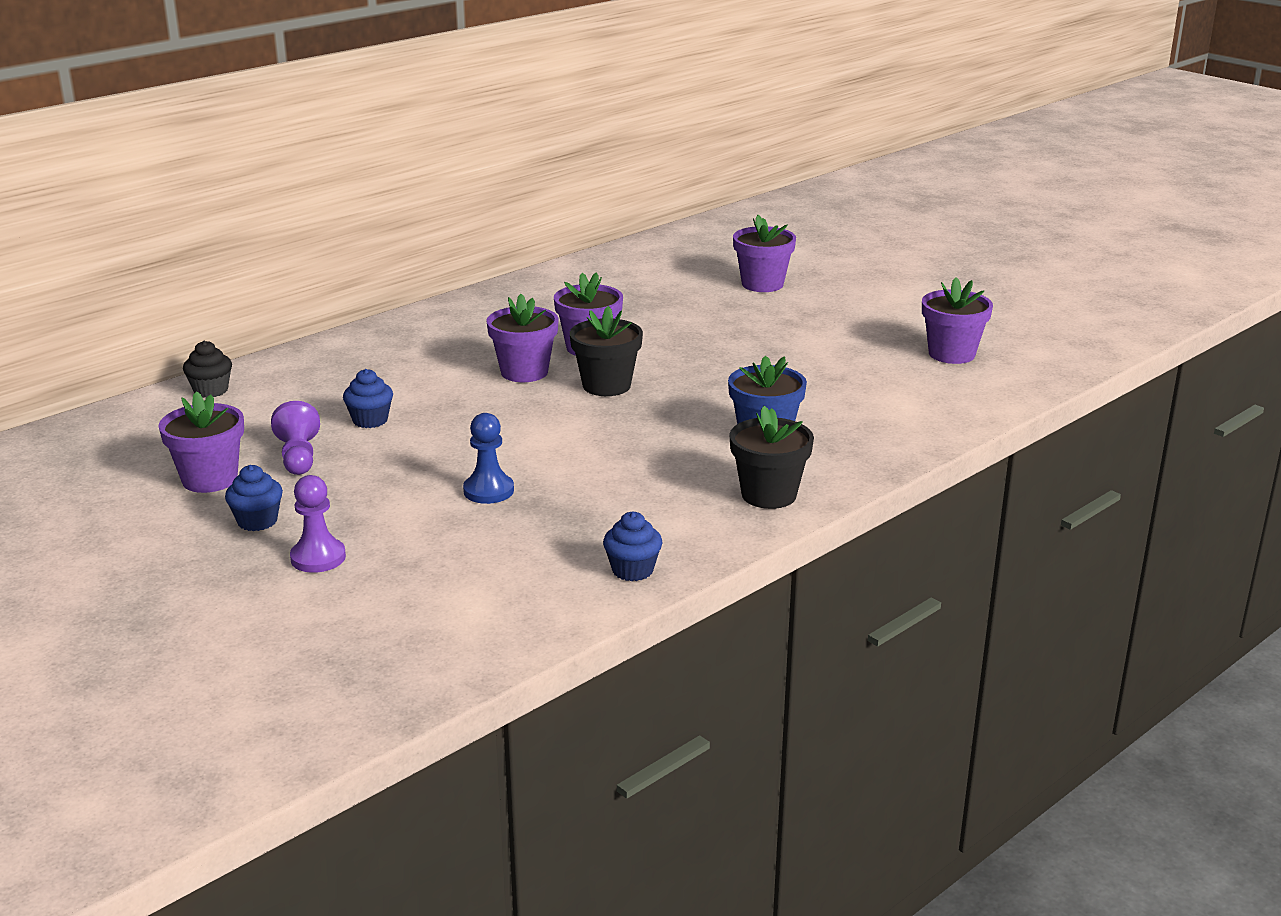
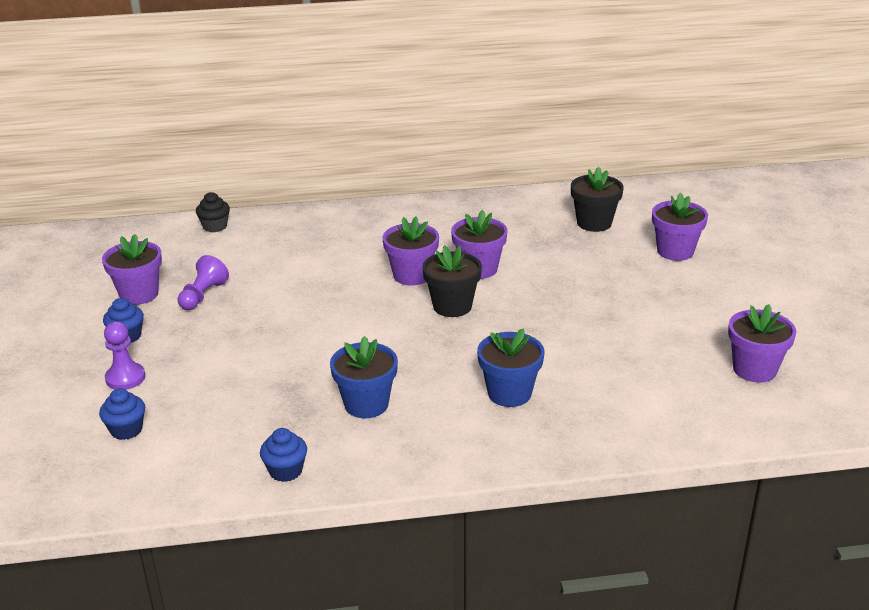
camera: 35 degrees right, 5 degrees up
blue cupcake [343,369,393,428] -> blue cupcake moved to [99,388,145,440]
blue pawn [463,413,514,504] -> none
black flower pot [729,406,814,509] -> black flower pot moved to [571,167,624,232]
none -> blue flower pot [330,336,398,418]

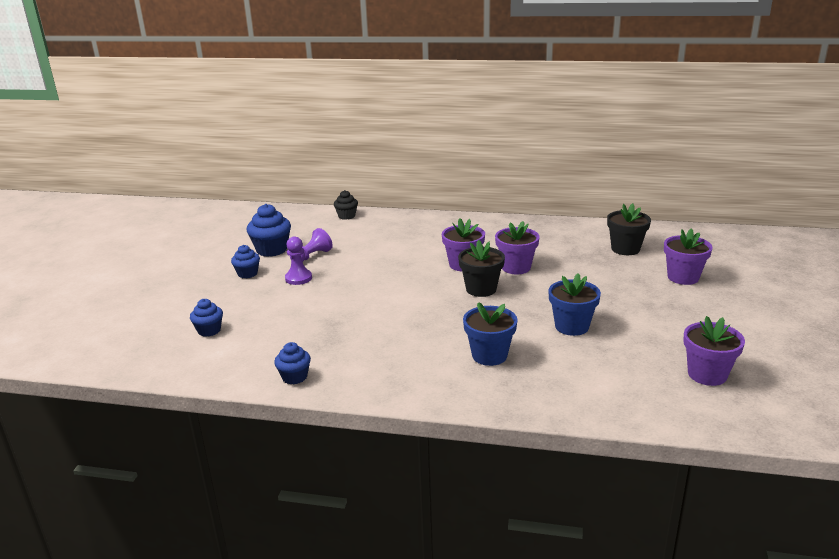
camera: 20 degrees right, 5 degrees down
purple flower pot [102,234,162,305] -> blue cupcake [247,204,291,257]
purple pawn [104,321,146,390] -> purple pawn moved to [285,237,312,285]
blue flower pot [330,336,398,418] -> blue flower pot moved to [548,273,601,336]

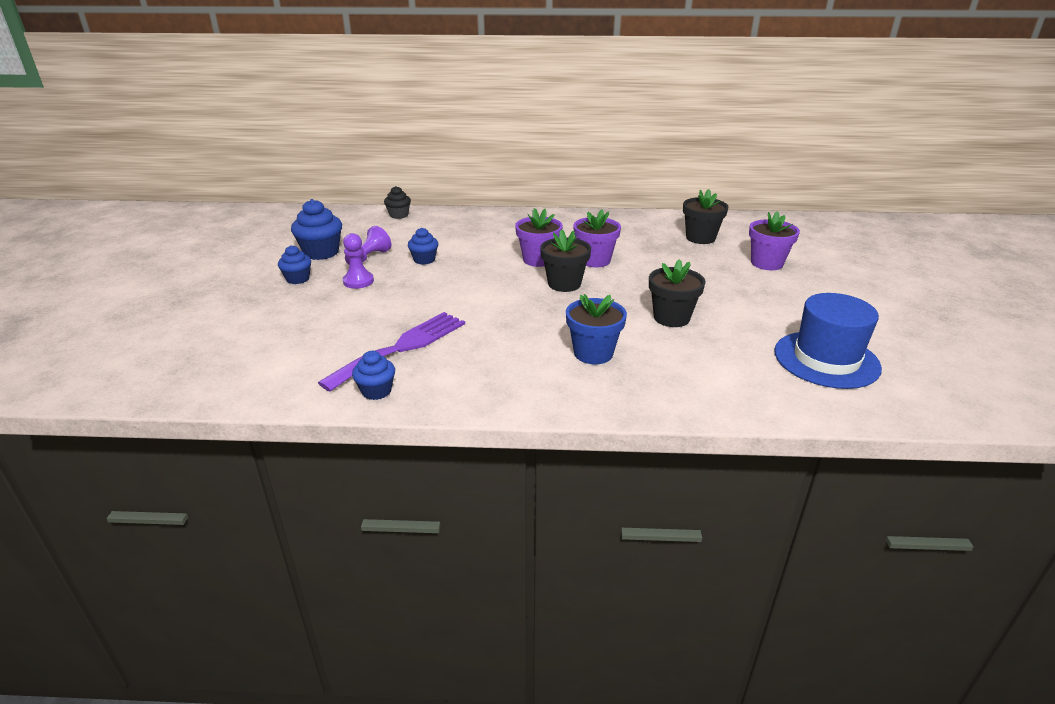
camera: 10 degrees left, 5 degrees up
blue cupcake [190,299,223,337] -> blue cupcake moved to [408,228,438,265]
blue flower pot [548,273,601,336] -> black flower pot [649,259,706,327]
purple flower pot [683,316,745,386] -> blue hat [774,293,882,389]
none -> purple fork [318,312,465,392]

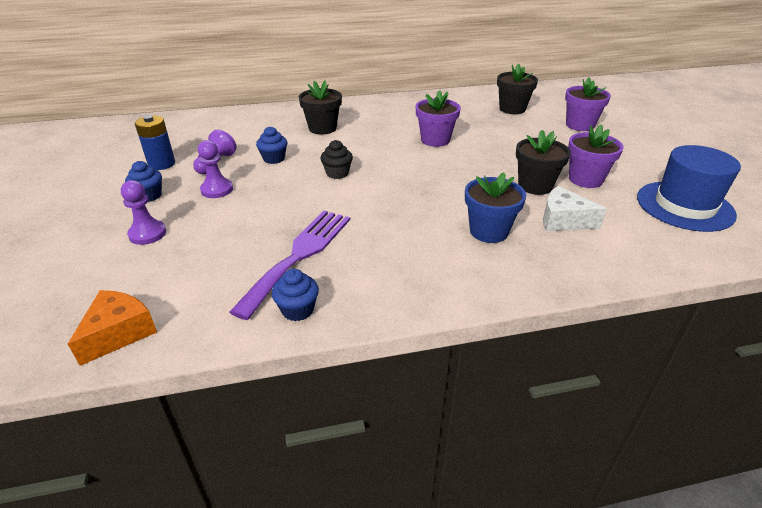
camera: 15 degrees left, 5 degrees up
blue cupcake [291,199,342,260] -> blue battery [135,115,175,170]
black cupcake [384,186,411,219] -> black cupcake moved to [320,140,353,179]
purple flower pot [515,208,563,267] -> purple flower pot moved to [568,124,624,188]
black flower pot [540,229,591,292] -> black flower pot moved to [299,81,342,135]
none -> orange cheese [68,290,157,366]
none -> purple pawn [121,180,166,245]
none -> white cheese [543,186,607,232]

